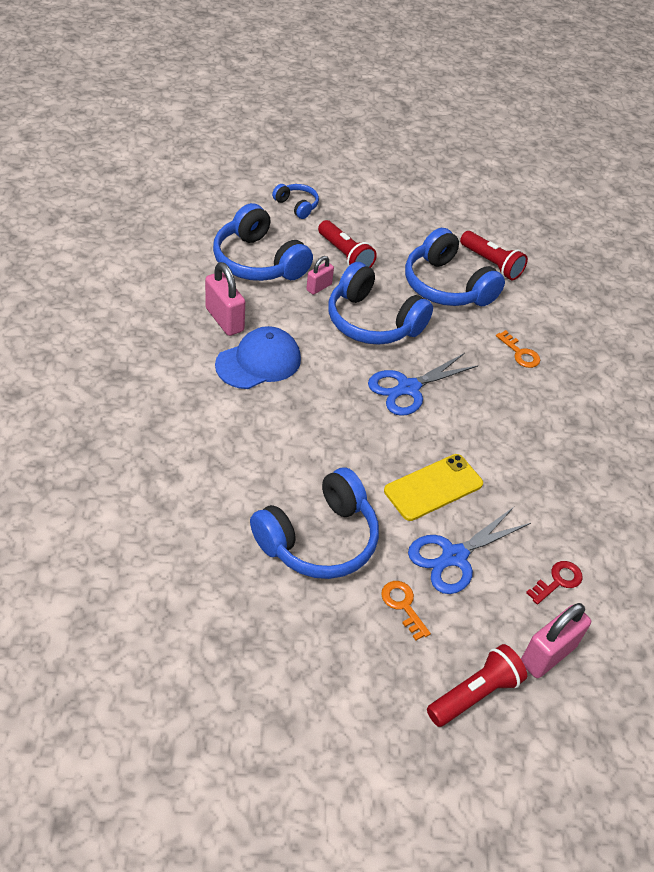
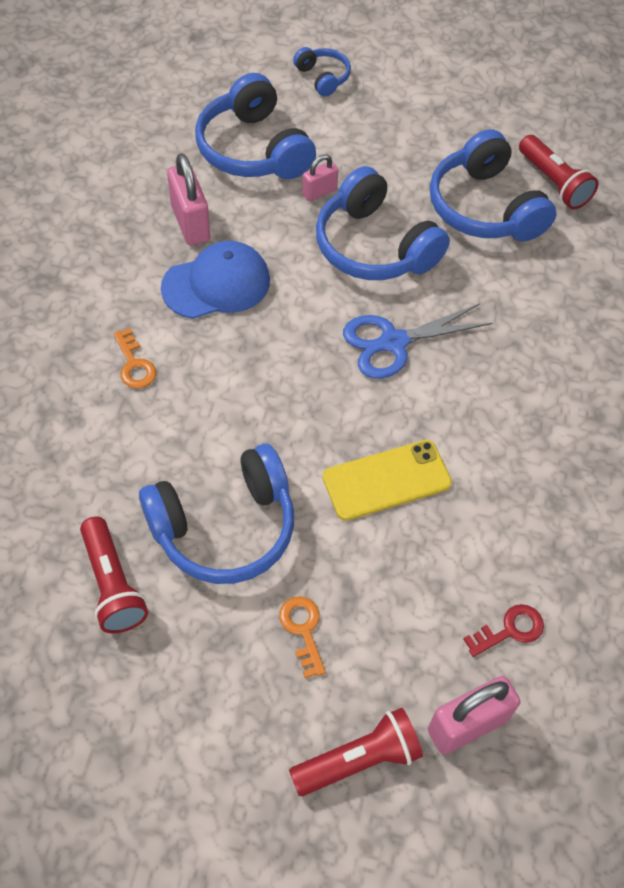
camera: 15 degrees right, 10 degrees up
red flashlight [318,220,377,268] -> red flashlight moved to [80,516,148,634]
blue scissors [408,507,531,594] -> none
orange key [496,330,540,368] -> orange key moved to [113,328,156,388]

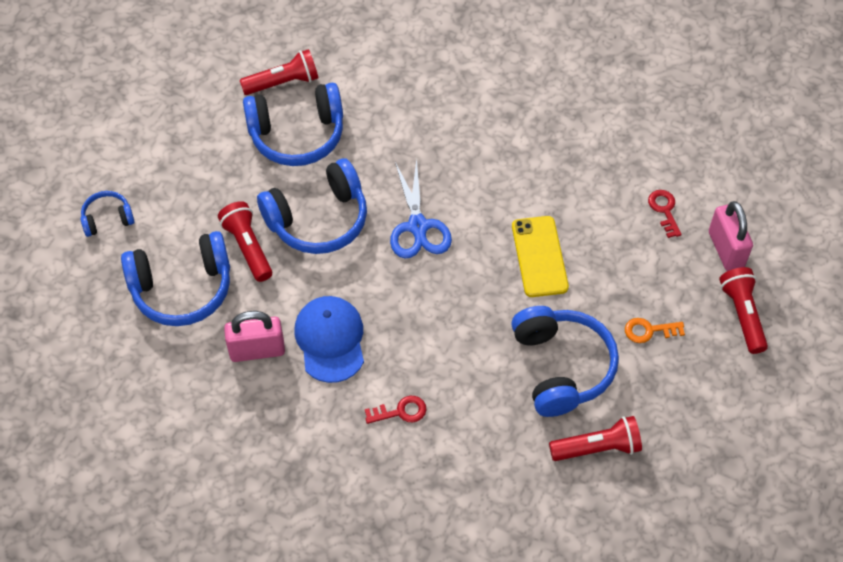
camera: 75 degrees left, 0 degrees up
orange key [113,328,156,388] -> red key [365,396,426,424]
pink padlock [302,154,338,201] -> red flashlight [218,201,272,282]

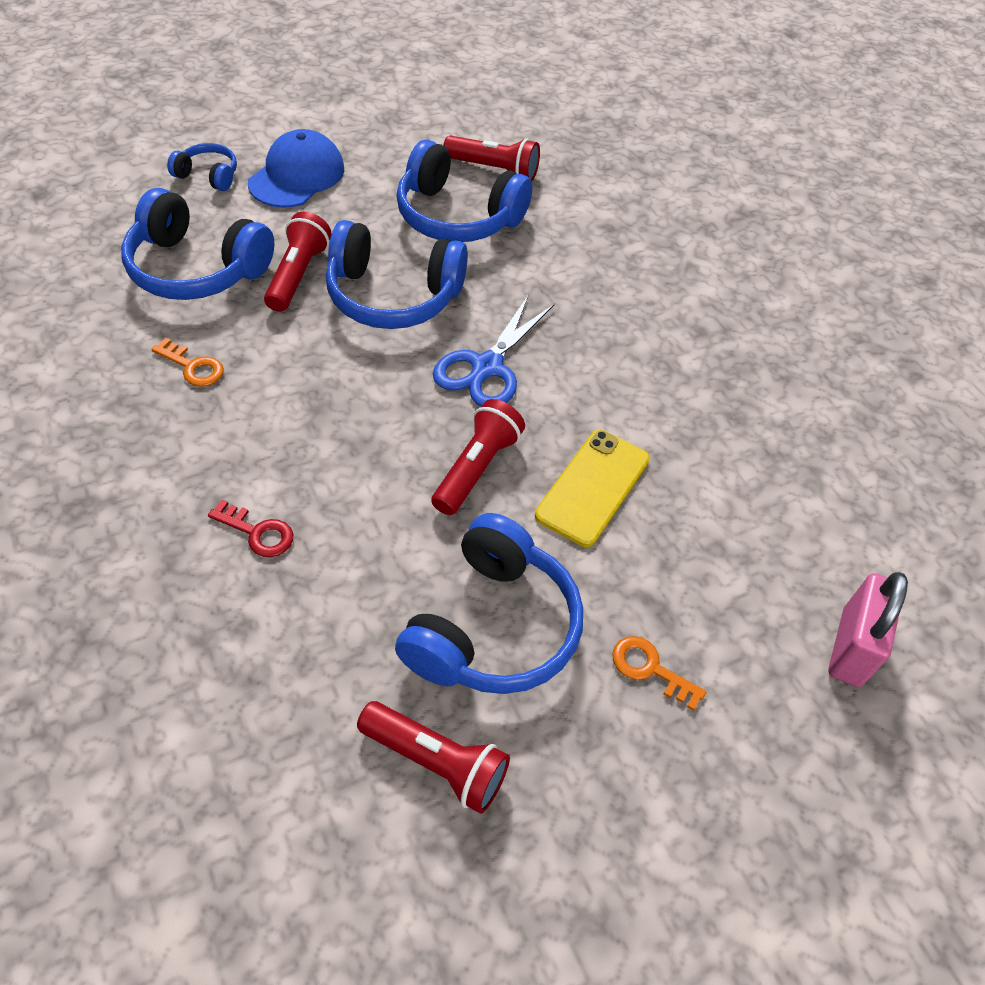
camera: 35 degrees right, 5 degrees down
pink padlock [224,311,285,362] -> orange key [152,338,224,387]
blue cap [295,296,364,383] -> blue cap moved to [248,129,344,208]
red key [648,190,682,238] -> none
red flashlight [719,267,768,354] -> red flashlight moved to [431,399,525,515]

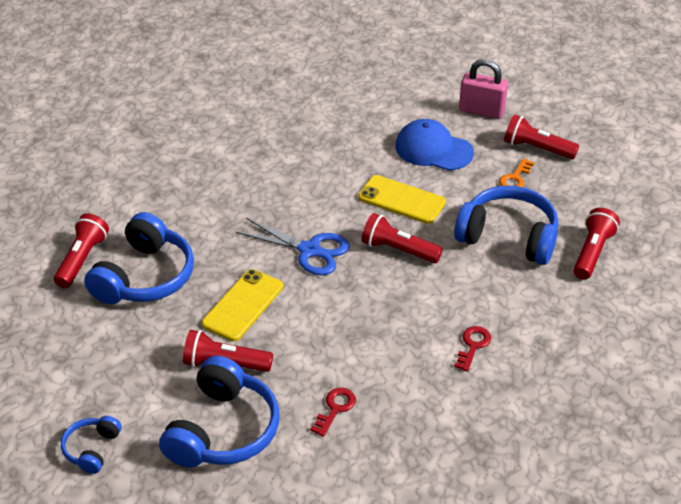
camera: 90 degrees left, 10 degrees down
orange key [152,338,224,387] -> red key [310,388,356,437]
blue cap [248,129,344,208] -> blue cap moved to [396,119,474,171]
blue headphones [326,220,468,329] -> yellow phone [202,269,283,341]
none -> red flashlight [504,114,579,159]

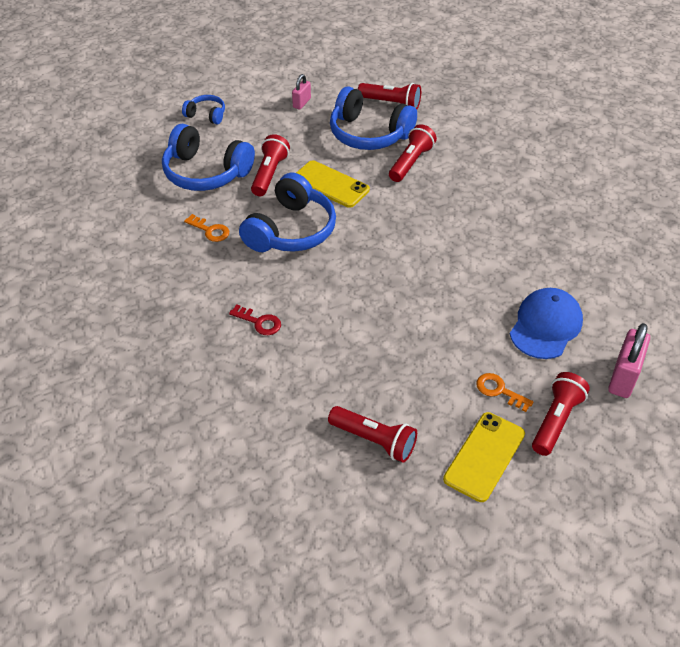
camera: 95 degrees right, 5 degrees up
blue scissors [236,218,349,275] -> none
red key [310,388,356,437] -> orange key [184,214,229,242]
yellow phone [358,175,446,224] -> yellow phone moved to [443,412,525,502]
red flashlight [362,213,443,263] -> red flashlight moved to [389,124,437,182]
blue headphones [454,186,558,265] -> blue headphones moved to [239,173,336,252]
none -> pink padlock [292,74,311,109]

